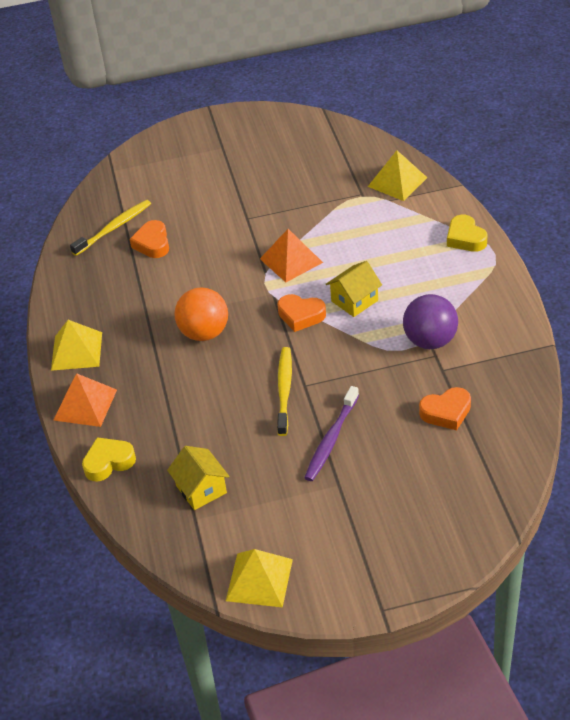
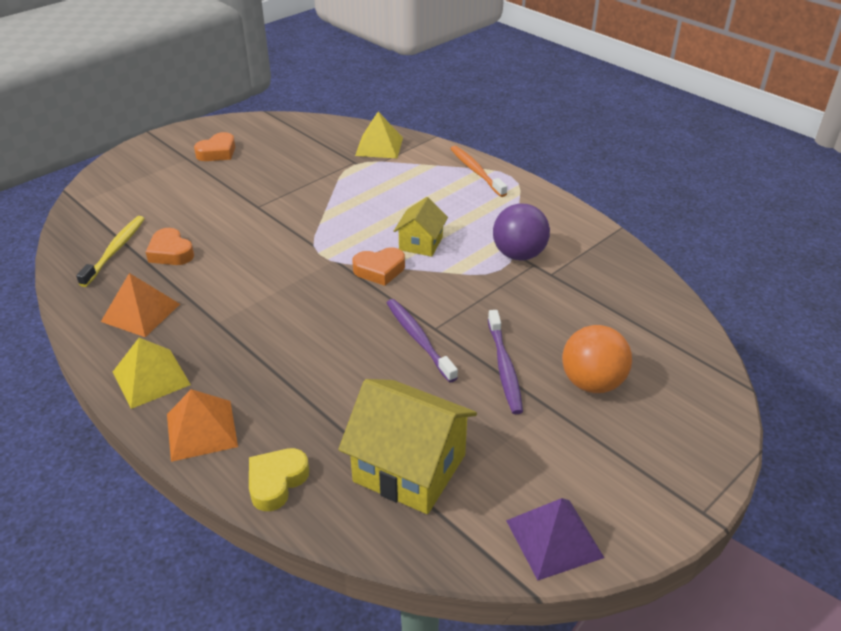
camera: 35 degrees left, 5 degrees down
yellow house [167,446,230,510] -> yellow house [338,379,477,514], size x1.76
orange ball [174,288,228,341] -> orange ball moved to [562,325,632,393]
yellow pyramid [226,549,293,608] -> purple pyramid [506,498,604,580]
orange pyramid [260,229,323,282] -> orange pyramid moved to [101,273,180,337]
yellow toothbrush [277,347,292,436] -> purple toothbrush [387,299,458,383]
orange heart [419,387,471,430] -> orange heart moved to [194,132,235,161]
yellow heart [447,215,488,252] -> orange toothbrush [450,146,507,197]

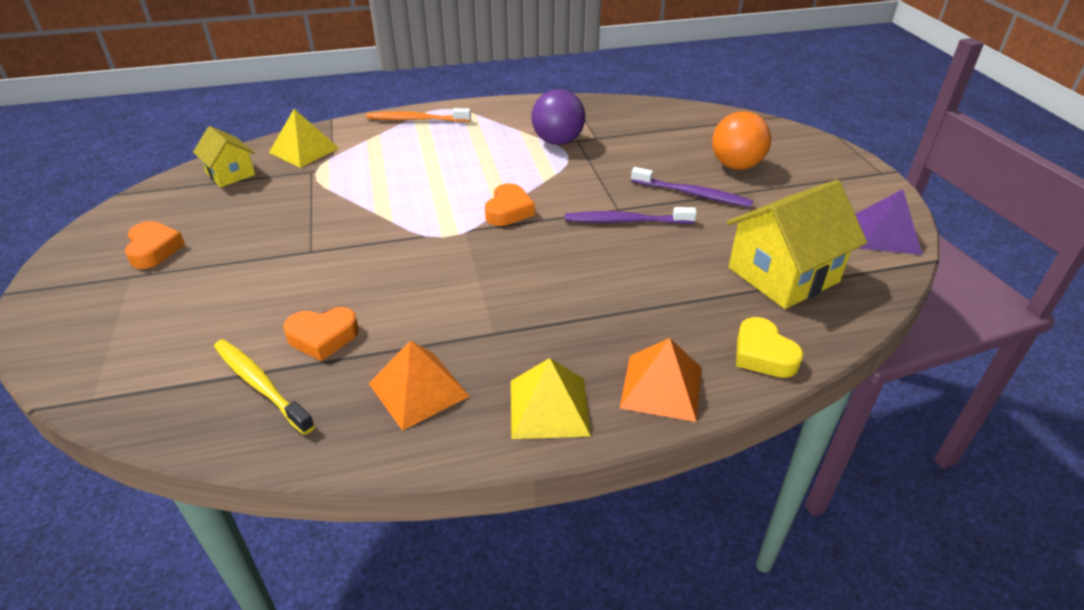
camera: 60 degrees left, 0 degrees up
yellow house [394,197,448,257] -> yellow house moved to [193,126,255,187]

